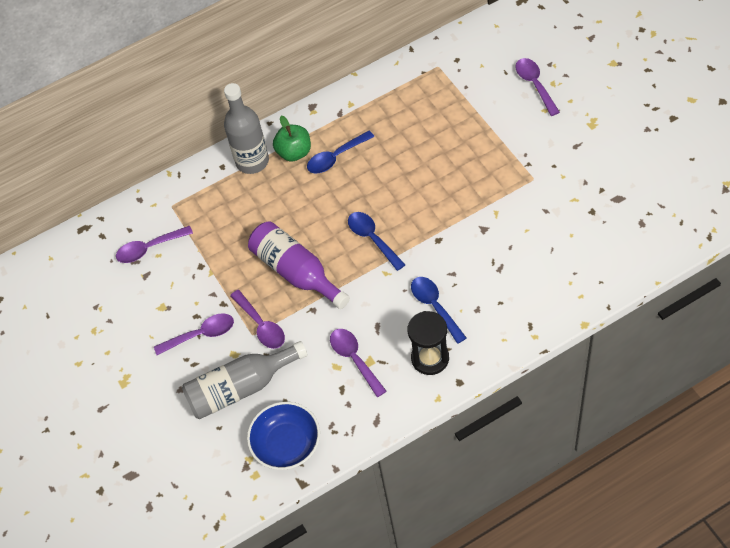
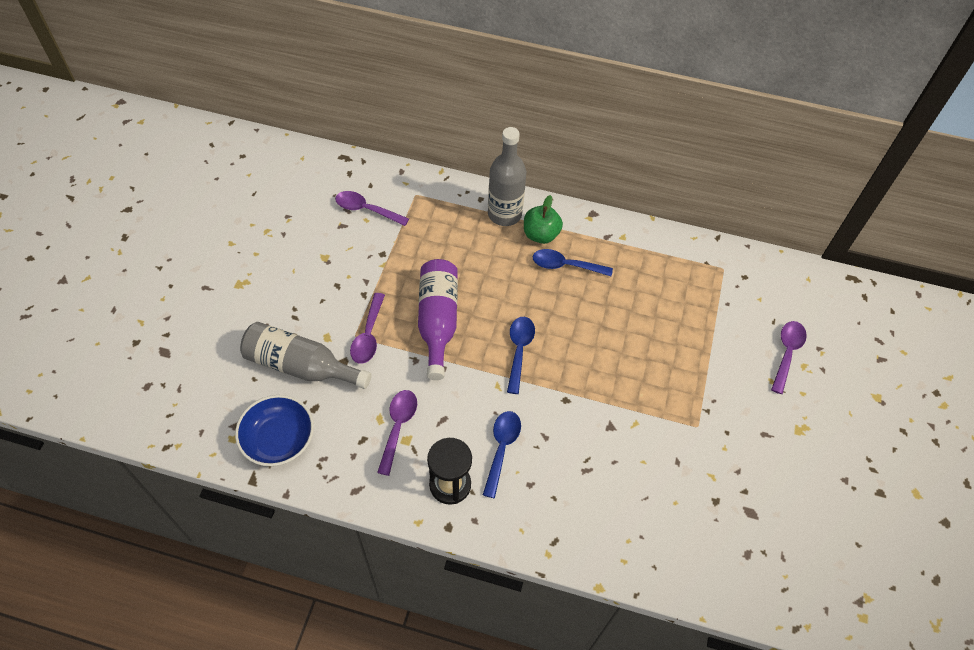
camera: 35 degrees right, 0 degrees up
purple spoon [154,313,234,355] -> none

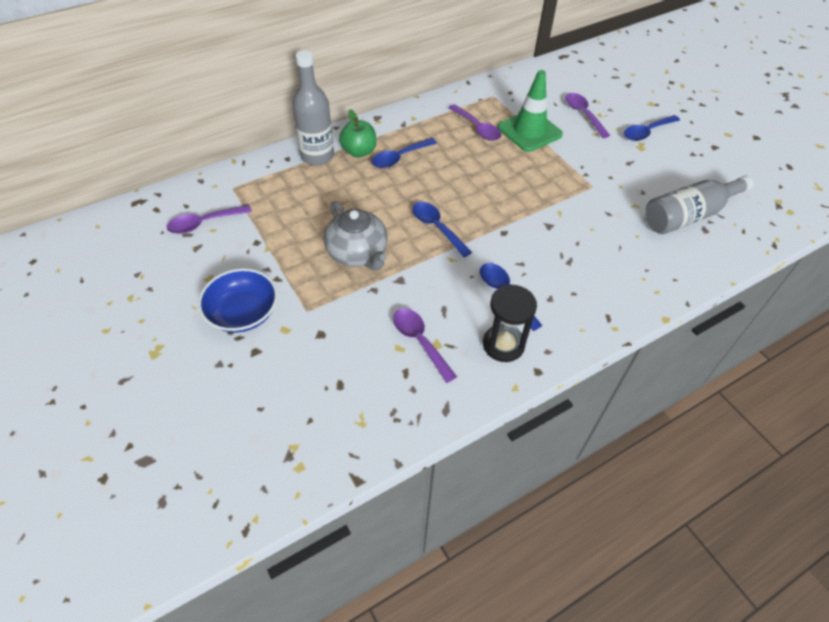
camera: 45 degrees left, 5 degrees down
blue bowl [235,395,314,466] -> blue bowl moved to [198,268,278,333]
grey bottle [240,322,371,389] -> grey bottle moved to [645,176,754,234]
purple spoon [350,293,385,364] -> purple spoon moved to [449,104,501,141]
purple bottle [418,259,458,380] -> grey teapot [324,201,388,271]
none -> green traffic cone [498,70,563,152]
none -> blue spoon [624,115,680,141]

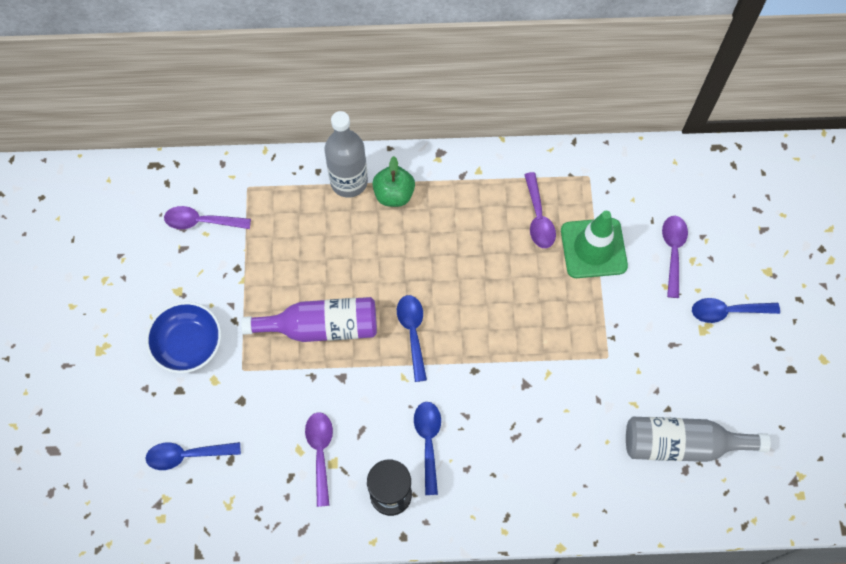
camera: 30 degrees right, 15 degrees up
grey teapot [324,201,388,271] -> purple bottle [241,297,377,342]
blue spoon [372,138,437,168] -> blue spoon moved to [145,442,241,470]

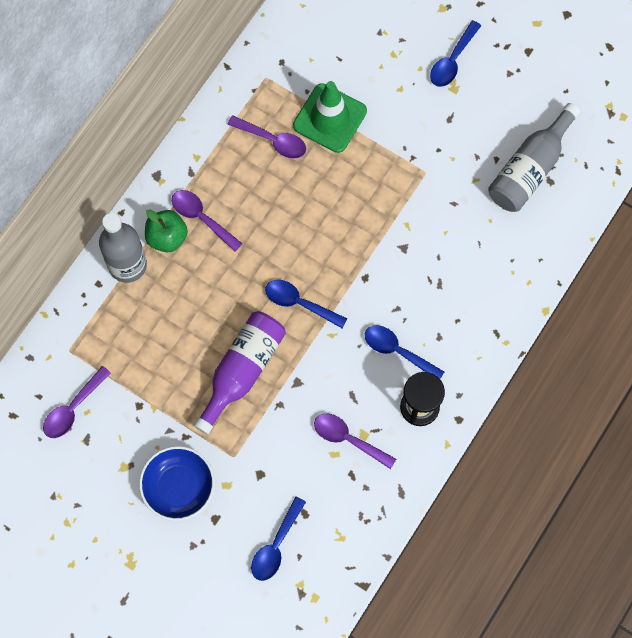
camera: 55 degrees left, 5 degrees up
purple spoon [662,216,688,298] -> purple spoon moved to [172,190,242,252]

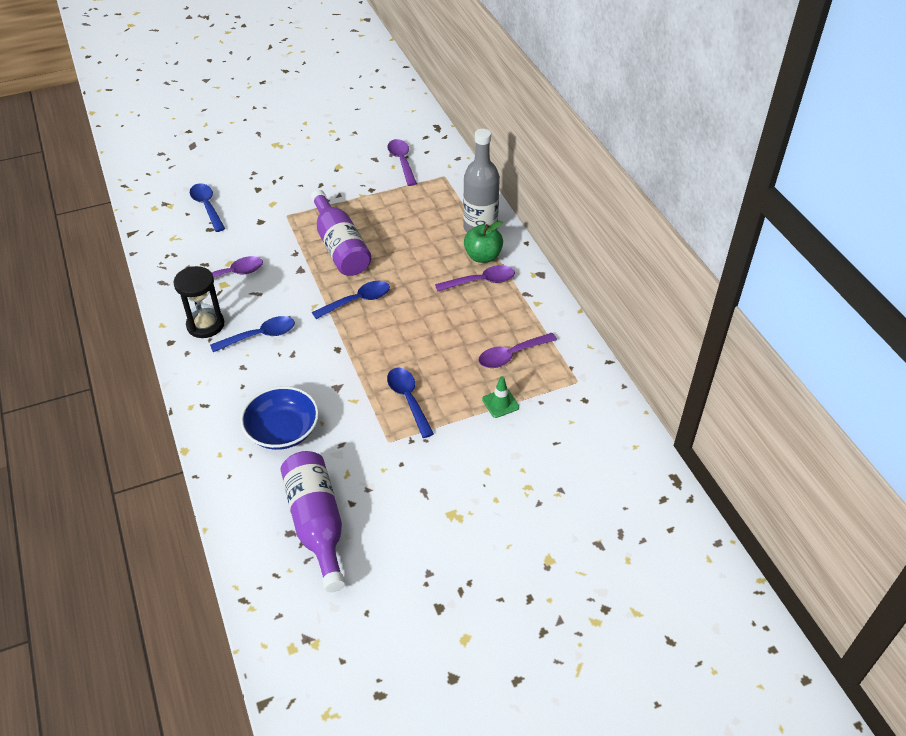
camera: 125 degrees right, 25 degrees down
blue bowl [139,446,215,521] -> blue bowl moved to [240,386,319,450]
green traffic cone [293,81,367,153] -> green traffic cone [482,376,519,418], size x0.47
blue spoon [430,20,481,87] -> blue spoon moved to [387,368,434,438]
grey bottle [488,103,580,212] -> purple bottle [280,451,345,592]

